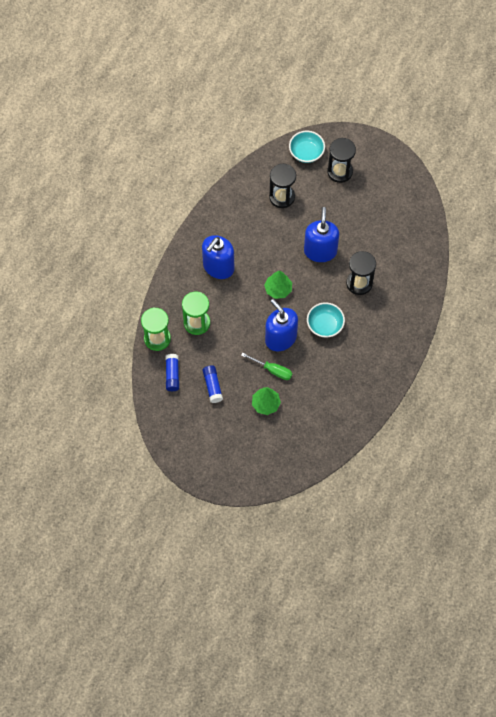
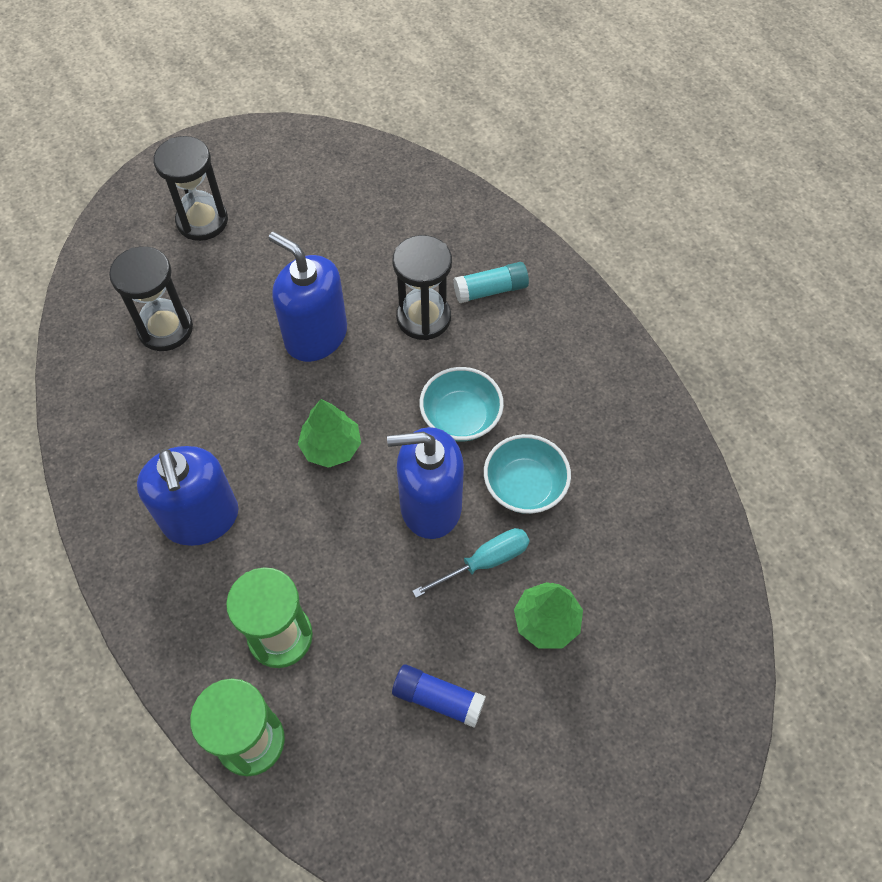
camera: 55 degrees left, 5 degrees down
blue glue stick [166,354,179,391] -> none
green screwdriver [241,353,293,380] -> turquoise screwdriver [412,528,530,598]
turquoise bowl [289,131,325,163] -> turquoise bowl moved to [484,434,571,514]
none -> turquoise glue stick [453,262,529,303]

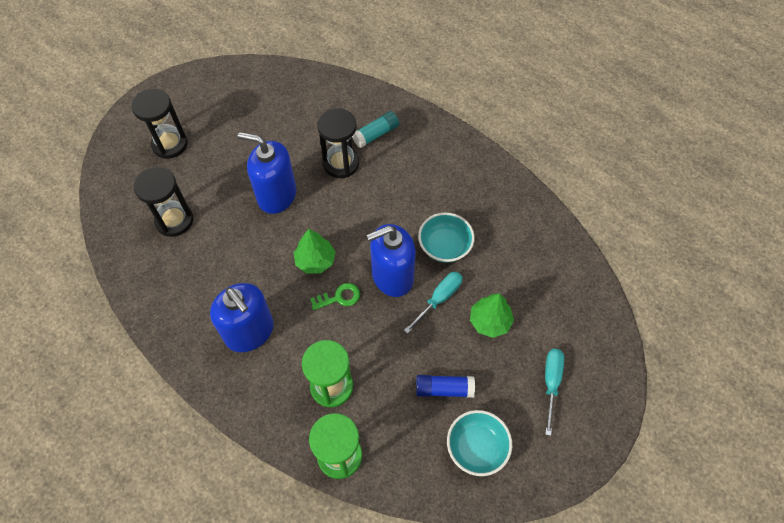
camera: 20 degrees left, 0 degrees up
turquoise bowl [420,367,504,441] -> turquoise bowl moved to [447,410,512,476]
none -> green key [310,283,360,310]
none -> turquoise screwdriver [545,349,564,436]

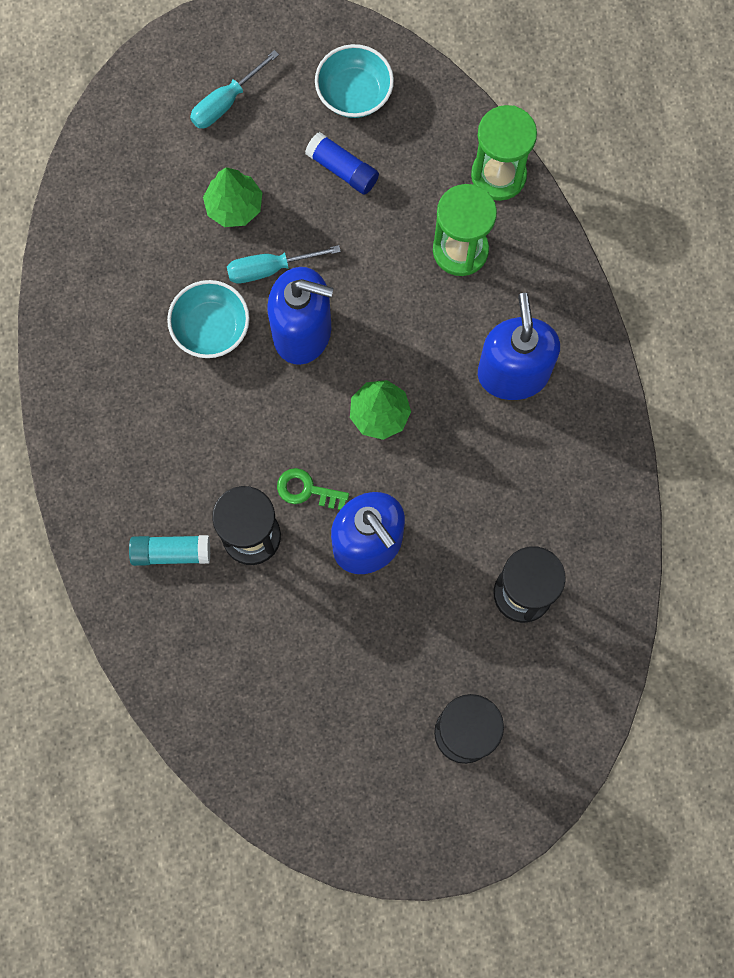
camera: 145 degrees left, 15 degrees up
green key [310,283,360,310] -> green key moved to [277,468,349,510]

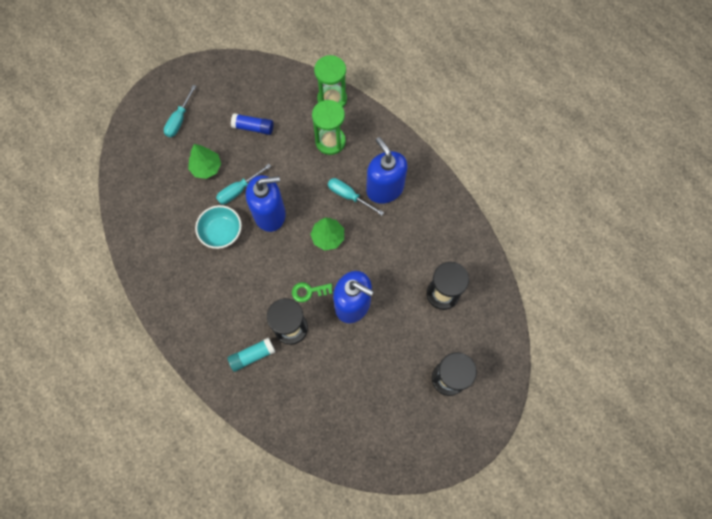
camera: 25 degrees left, 5 degrees down
turquoise bowl [315,44,394,118] -> none
none -> turquoise screwdriver [328,178,384,215]

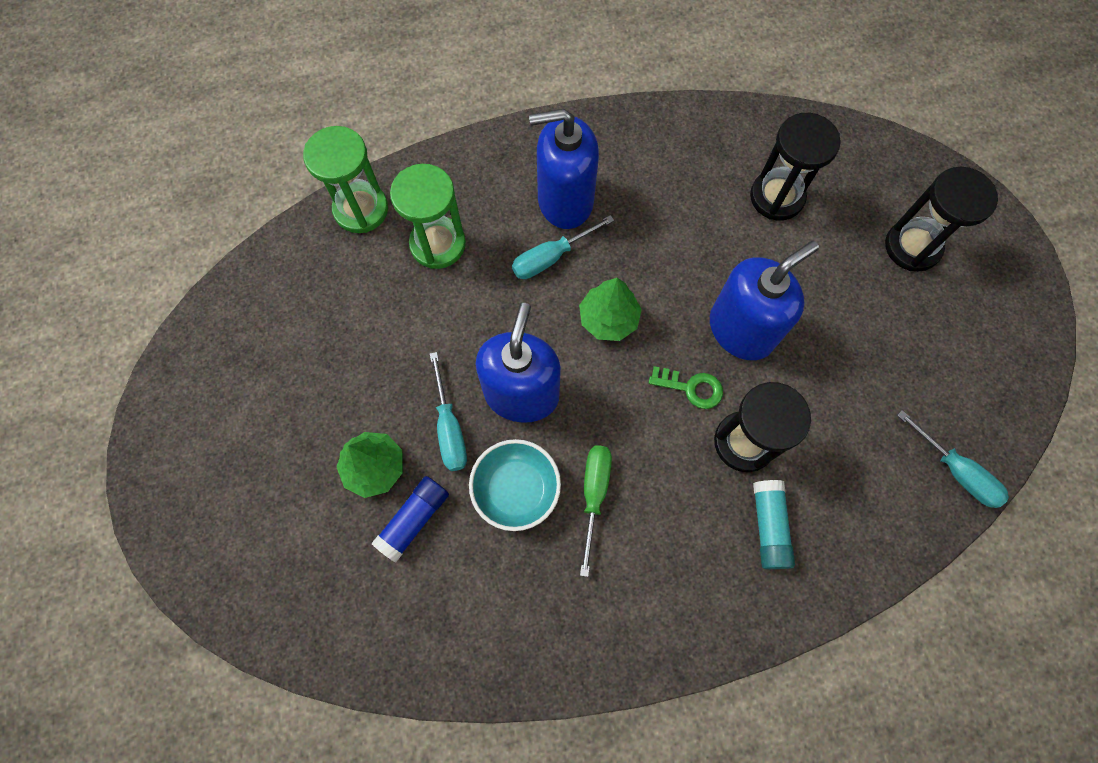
camera: 65 degrees left, 0 degrees up
turquoise screwdriver [164,85,196,137] -> turquoise screwdriver moved to [897,410,1009,508]
blue glue stick [231,113,273,135] -> blue glue stick moved to [371,476,449,562]
green key [292,282,333,302] -> green key turned 90 degrees counterclockwise [649,366,723,409]
none -> green screwdriver [580,446,612,577]

